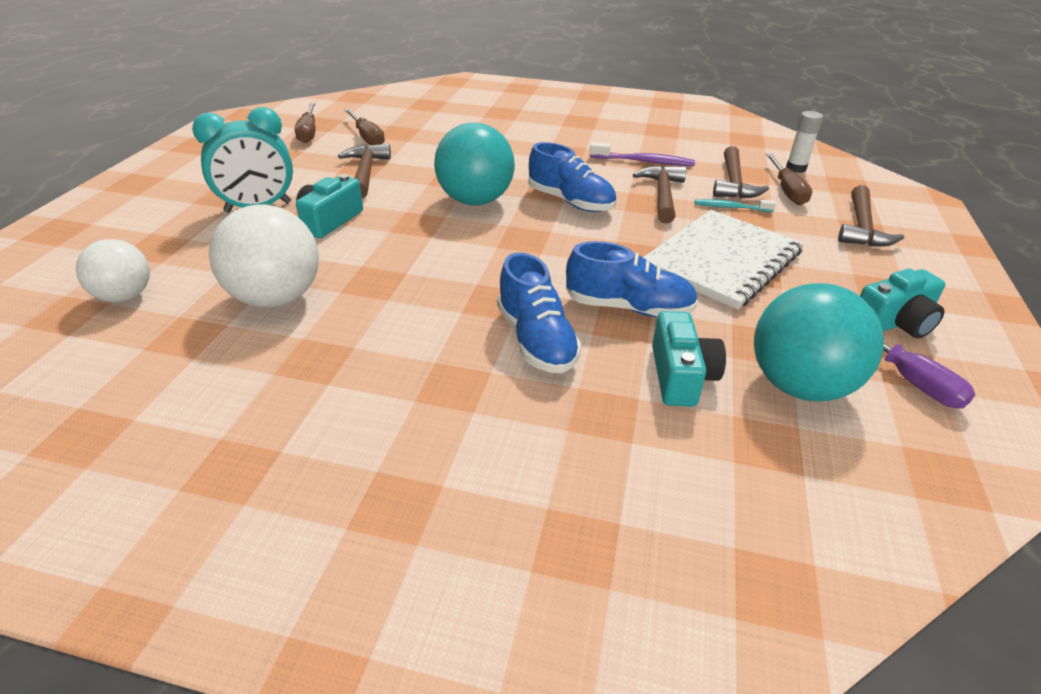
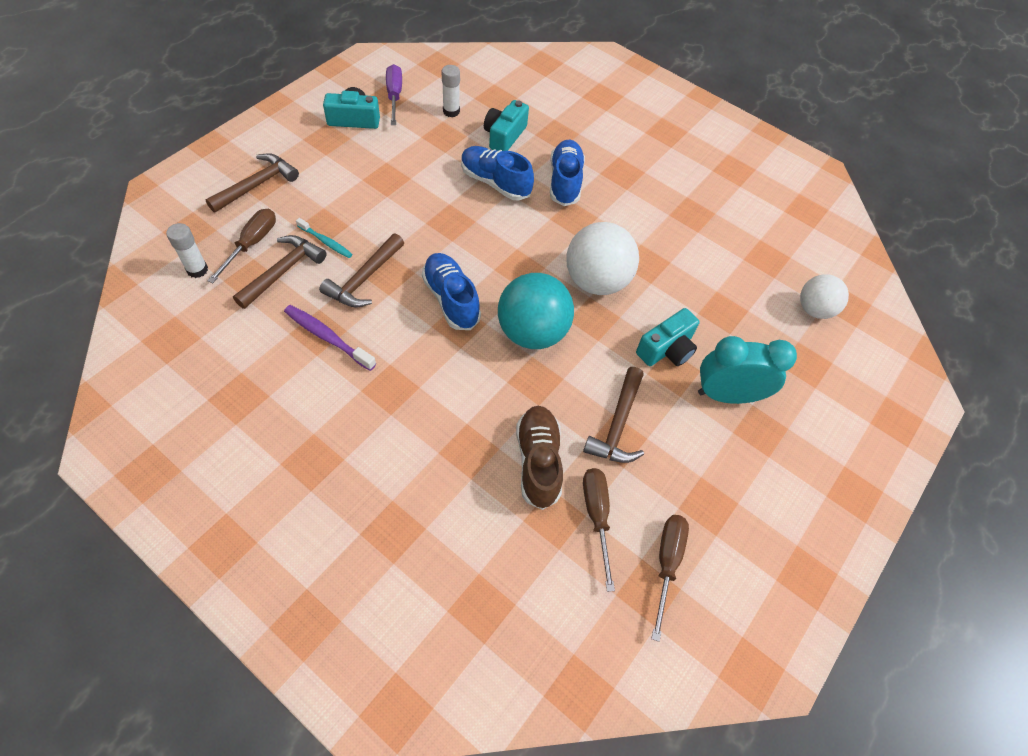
camera: 160 degrees left, 20 degrees up
white ball [209,204,319,307] -> white ball moved to [566,222,639,295]
white notebook [643,210,804,309] -> none
turquoise ball [754,283,884,401] -> white glue stick [442,65,460,117]
none -> brown shoe [516,406,563,510]

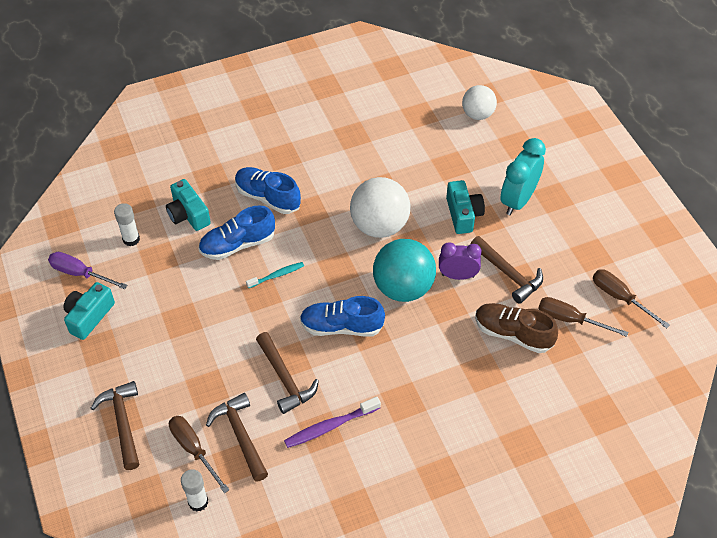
camera: 55 degrees left, 5 degrees down
turquoise toothbrush [296,218,352,258] -> turquoise toothbrush moved to [246,262,304,288]
none -> purple clock [439,242,482,280]

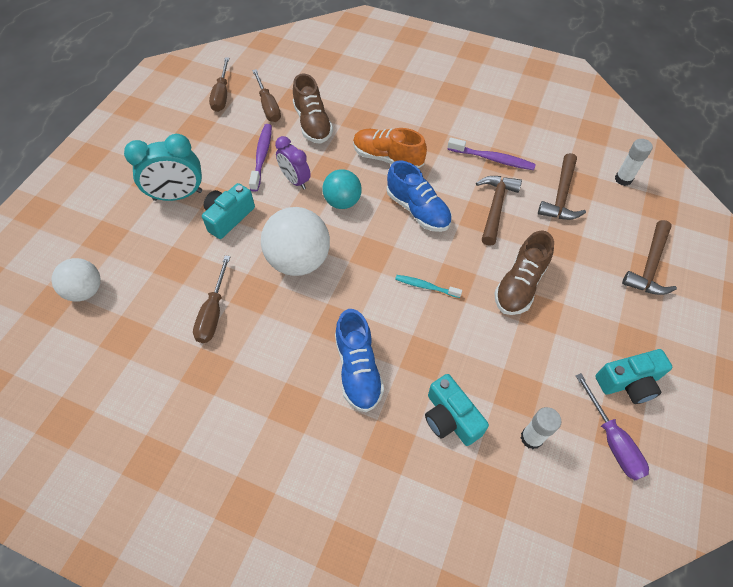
camera: 135 degrees left, 5 degrees up
turquoise camera [166,179,211,231] -> turquoise camera turned 135 degrees clockwise [425,374,489,446]
brown screwdriver [169,416,230,493] -> brown screwdriver moved to [193,256,231,343]
blue shoe [199,205,275,260] -> none
turquoise ball [373,239,436,302] -> turquoise ball [322,169,362,209], size x0.62
brown hammer [471,236,543,304] -> purple toothbrush [249,124,272,192]
none -> orange shoe [353,128,427,168]
none -> brown shoe [494,230,554,315]

